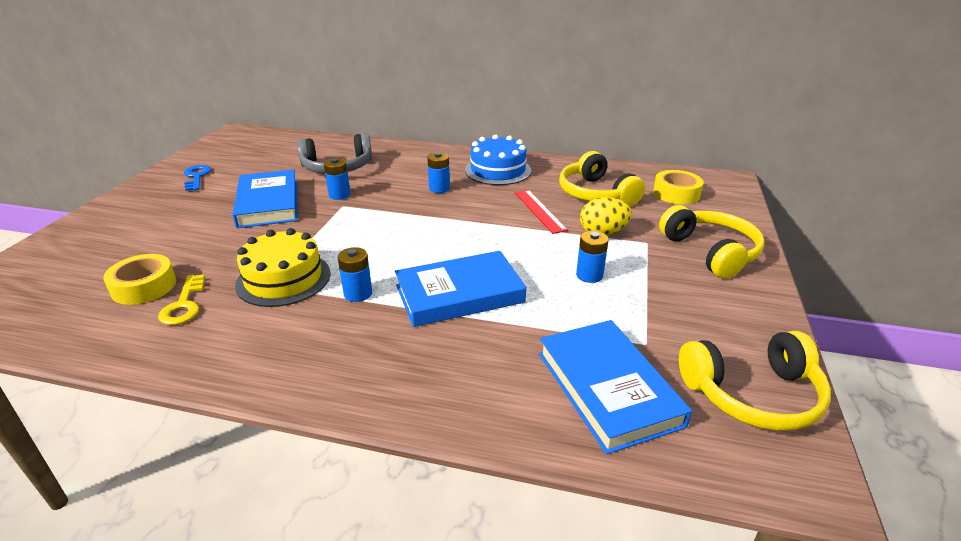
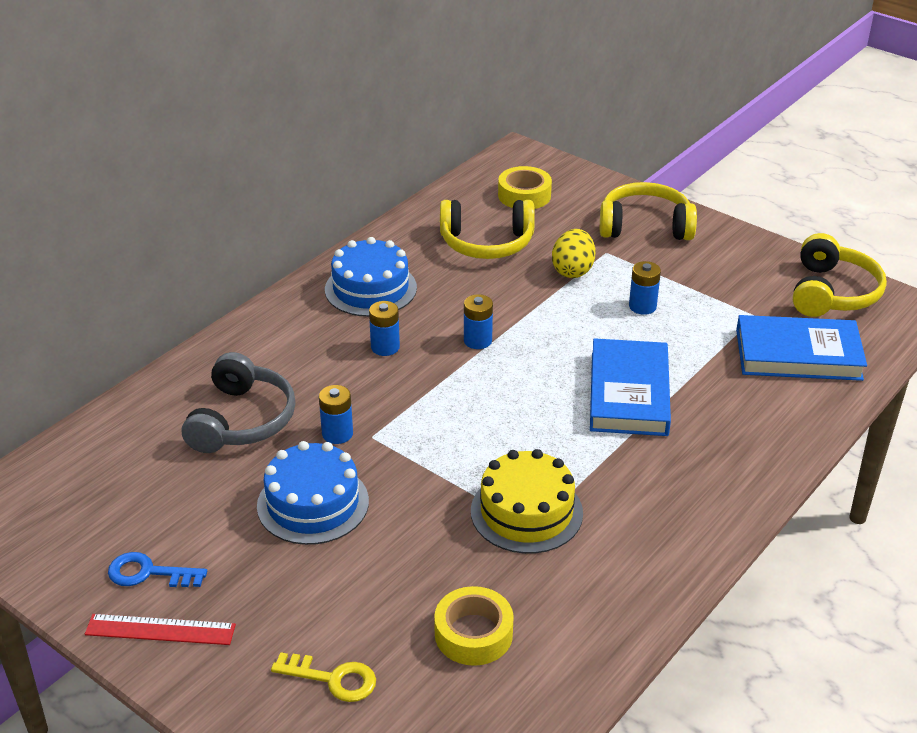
camera: 65 degrees left, 5 degrees up
yellow key [158,275,205,325] -> yellow key moved to [271,652,376,702]
blue book [232,170,297,228] -> blue cake [257,441,369,545]
blue battery [338,247,372,302] -> blue battery moved to [464,294,493,349]
red ruler [515,190,568,234] -> red ruler moved to [85,614,236,645]

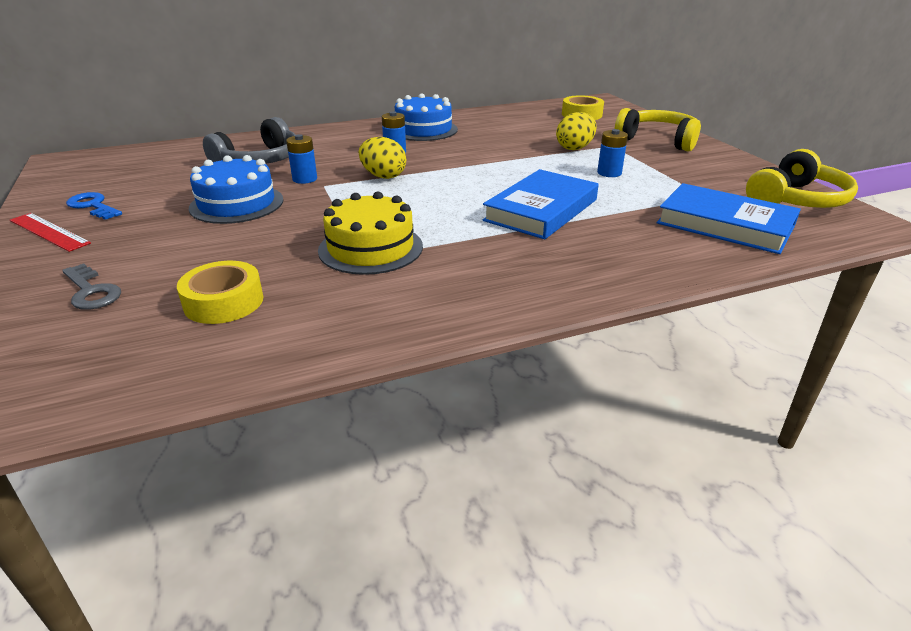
camera: 30 degrees right, 5 degrees down
yellow key [271,652,376,702] -> grey key [62,263,121,310]
yellow headphones [440,200,535,259] -> none
blue battery [464,294,493,349] -> none
none -> yellow egg [359,137,406,179]

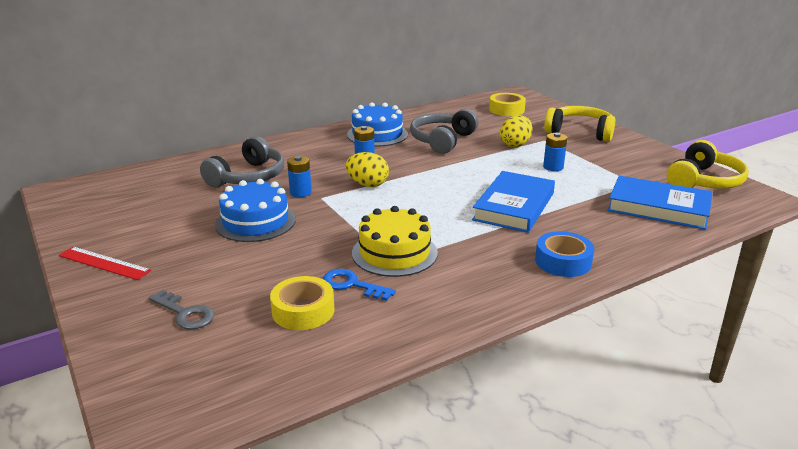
camera: 10 degrees left, 5 degrees down
blue key [66,192,122,220] -> blue key moved to [323,269,396,301]
none -> grey headphones [410,109,478,154]
none -> blue tape [535,231,594,277]

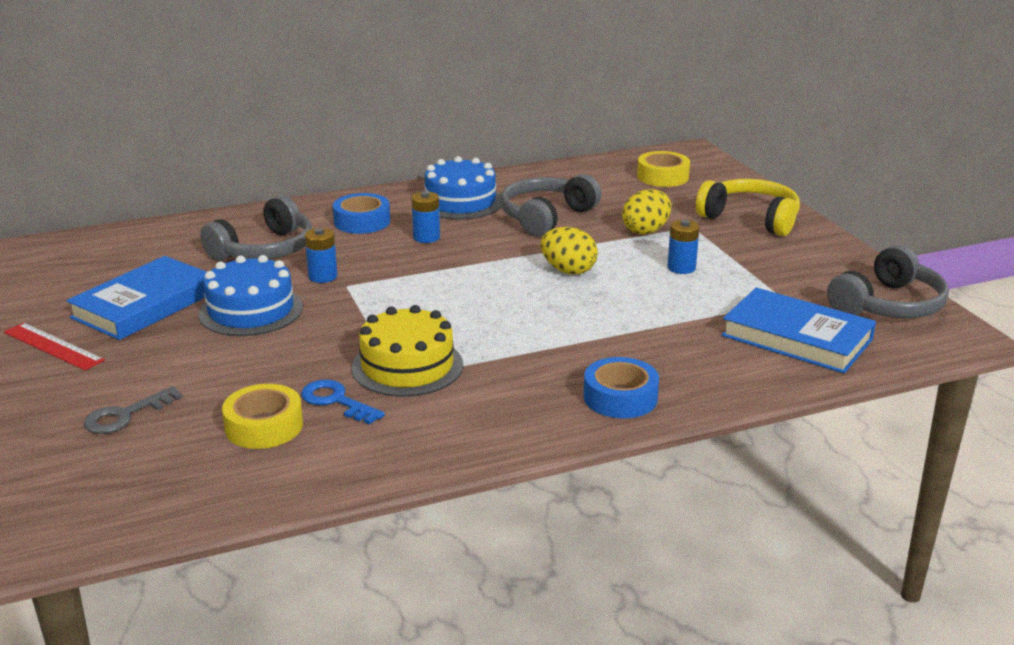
camera: 10 degrees right, 0 degrees up
grey key [148,290,214,330] -> grey key turned 90 degrees clockwise [84,386,183,434]
yellow egg [346,152,389,187] -> yellow egg moved to [541,227,598,275]
blue book [472,171,555,233] -> blue book moved to [66,256,206,340]
yellow headphones [667,140,749,189] -> grey headphones [827,245,949,318]
none -> blue tape [333,193,390,234]

